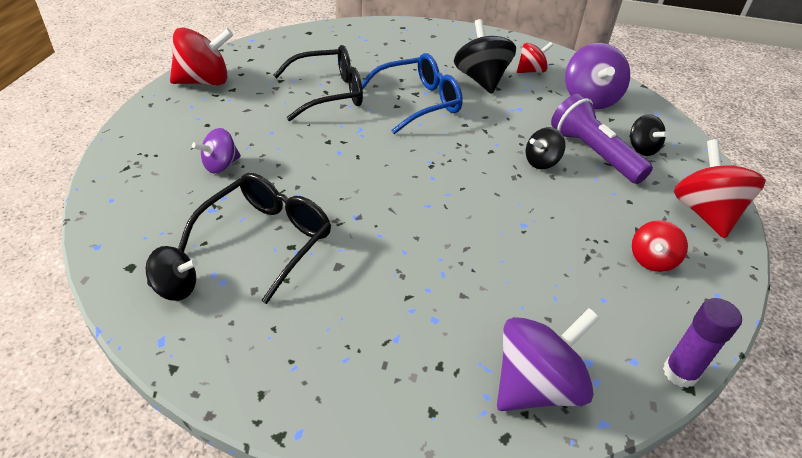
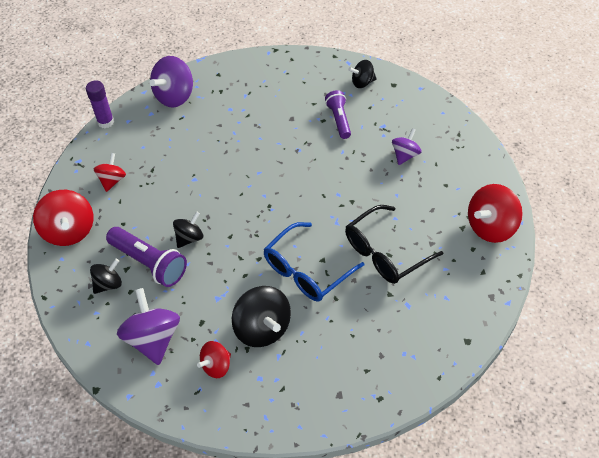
camera: 165 degrees right, 10 degrees up
black glasses [178,173,331,304] -> purple flashlight [325,90,351,139]
black spinning top [629,114,669,156] -> black spinning top turned 90 degrees clockwise [90,259,122,294]

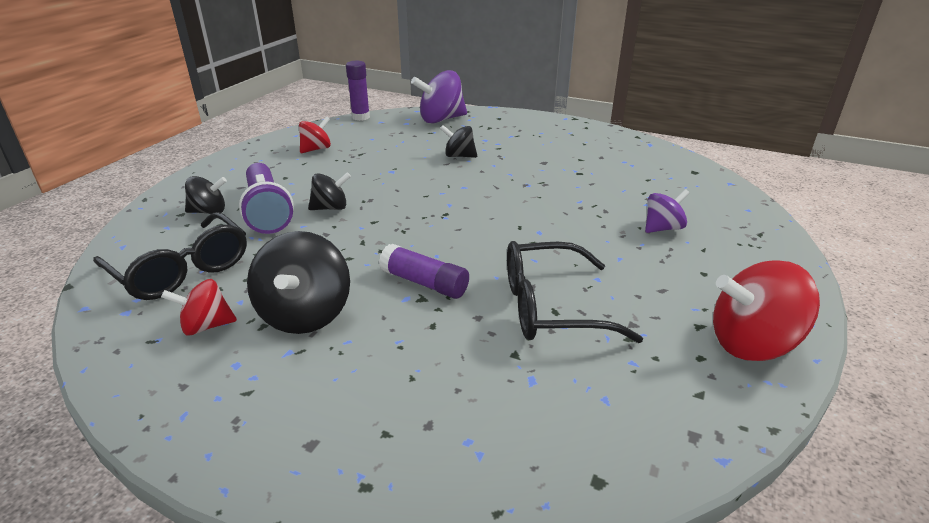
camera: 30 degrees right, 20 degrees down
red spinning top [33,190,93,246] -> none
purple spinning top [117,288,180,365] -> black glasses [93,212,247,300]
blue glasses [263,222,364,302] -> purple glue stick [379,244,469,299]
purple flashlight [325,90,351,139] -> none
black spinning top [348,60,377,88] -> black spinning top moved to [440,125,477,158]

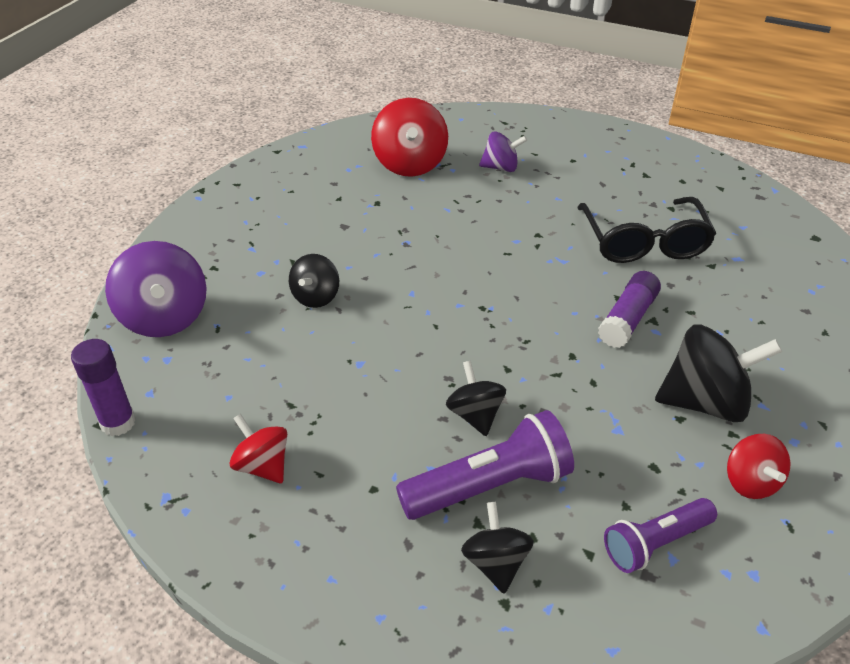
camera: 90 degrees left, 10 degrees up
black glasses [93,212,247,300] -> purple flashlight [604,498,717,573]
purple spinning top [645,189,689,233] -> purple spinning top turned 120 degrees clockwise [479,131,527,172]
red spinning top [713,260,820,361] -> red spinning top moved to [371,98,448,177]

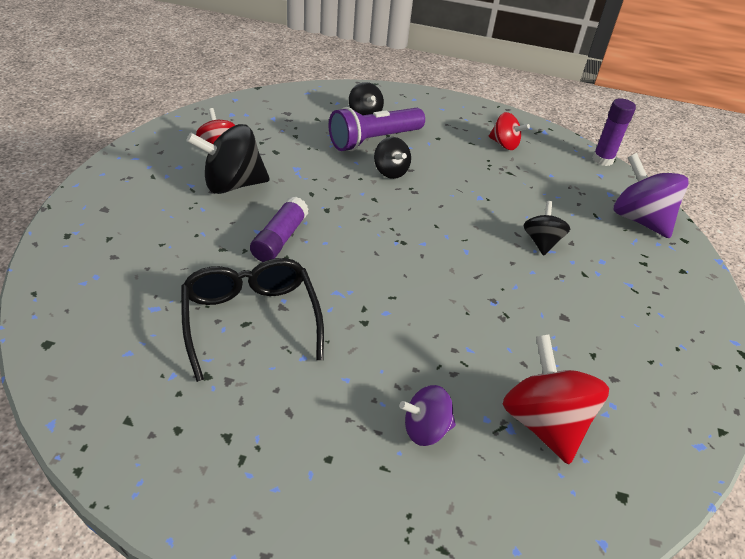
camera: 165 degrees right, 0 degrees up
purple flashlight [604,498,717,573] -> none

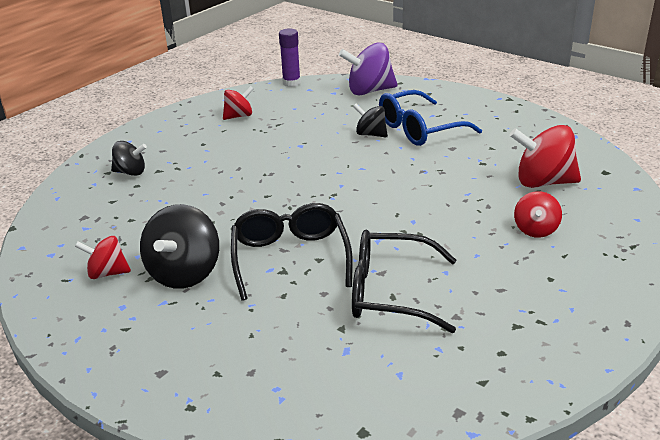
camera: 60 degrees left, 10 degrees down
purple glue stick [250,197,309,262] -> black glasses [231,203,353,301]
purple flashlight [329,107,425,151] -> none
black spinning top [374,137,411,179] -> none
purple spinning top [399,385,456,446] -> red spinning top [514,191,562,238]
none -> blue glasses [379,90,482,146]

